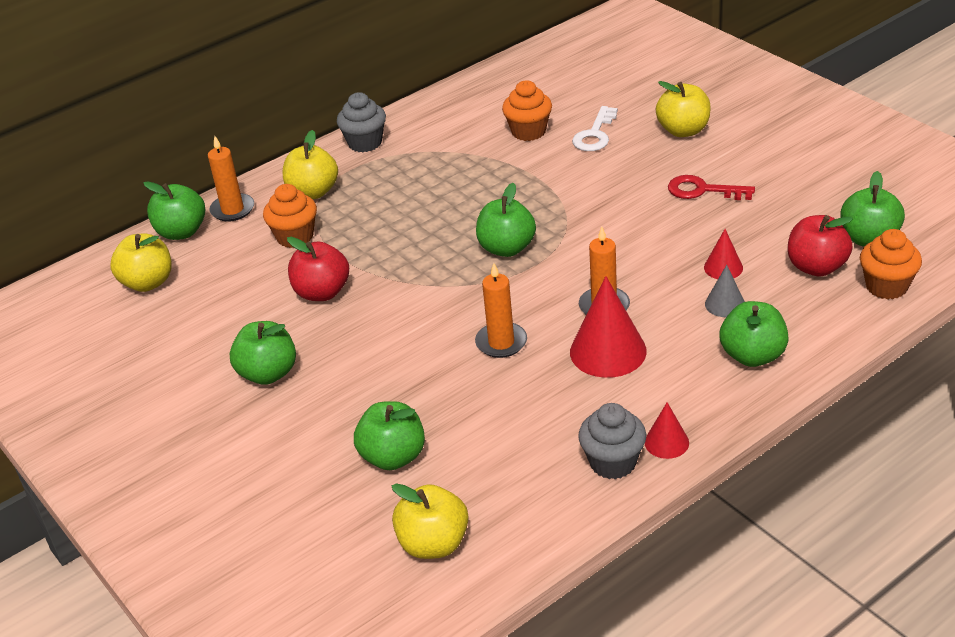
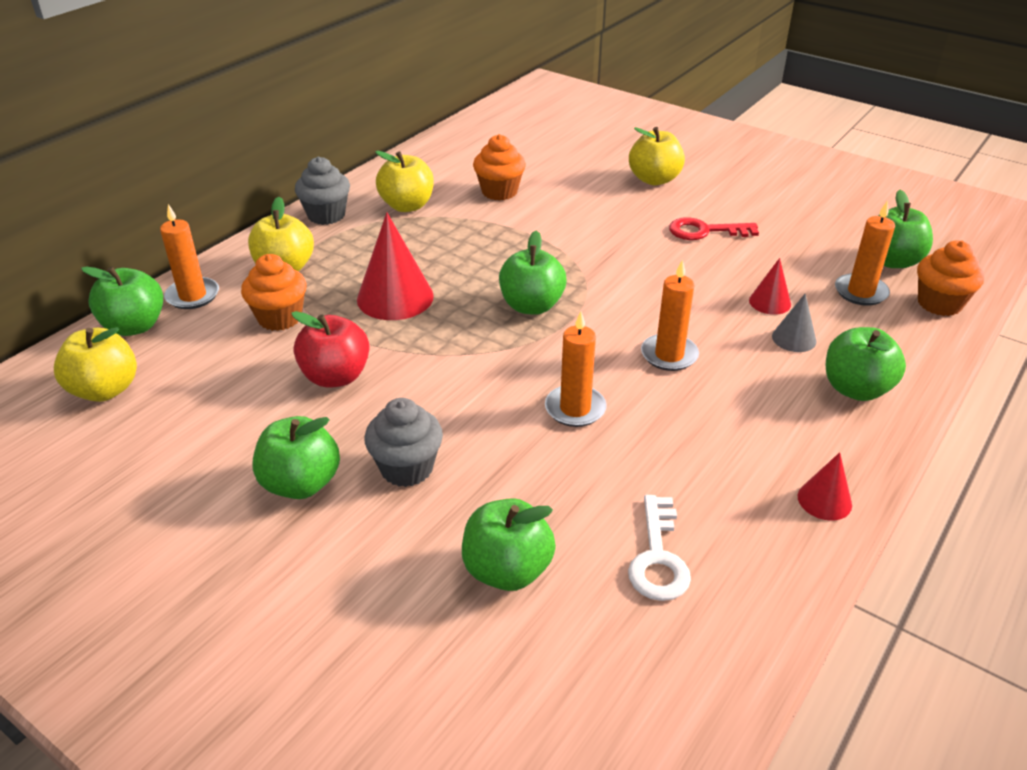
camera: 20 degrees left, 0 degrees up
yellow apple [392,483,469,559] -> yellow apple moved to [375,151,434,212]
red cone [570,276,647,378] -> red cone moved to [357,212,434,320]
white key [572,106,618,151] -> white key moved to [628,495,691,601]
grey cupcake [578,403,646,479] -> grey cupcake moved to [364,398,443,487]
red apple [788,215,853,277] -> orange candle [835,200,895,306]

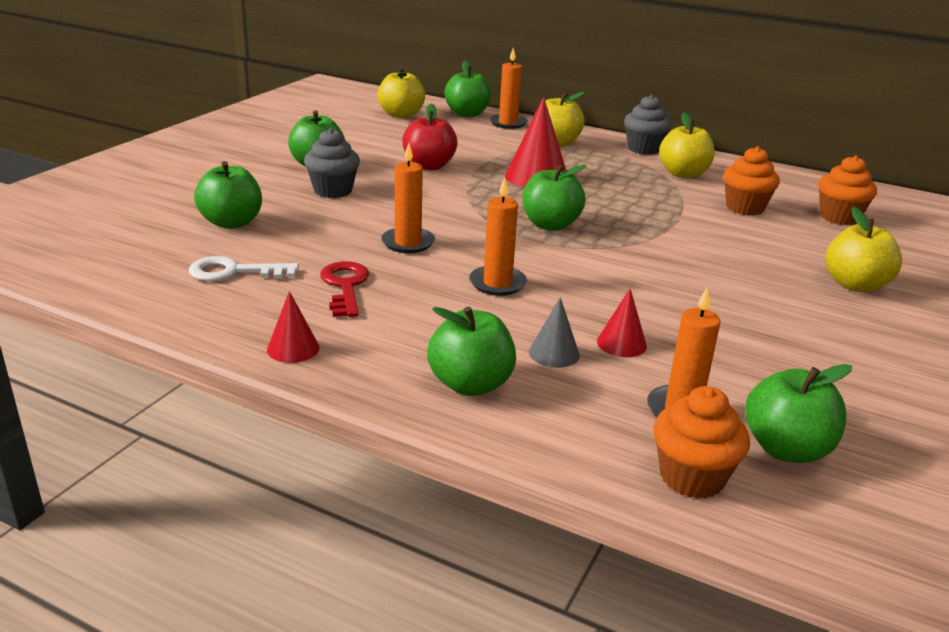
camera: 80 degrees right, 10 degrees down
orange cupcake [241,254,306,331] -> orange cupcake moved to [819,155,877,225]
red key [669,217,759,240] -> red key moved to [320,261,369,317]

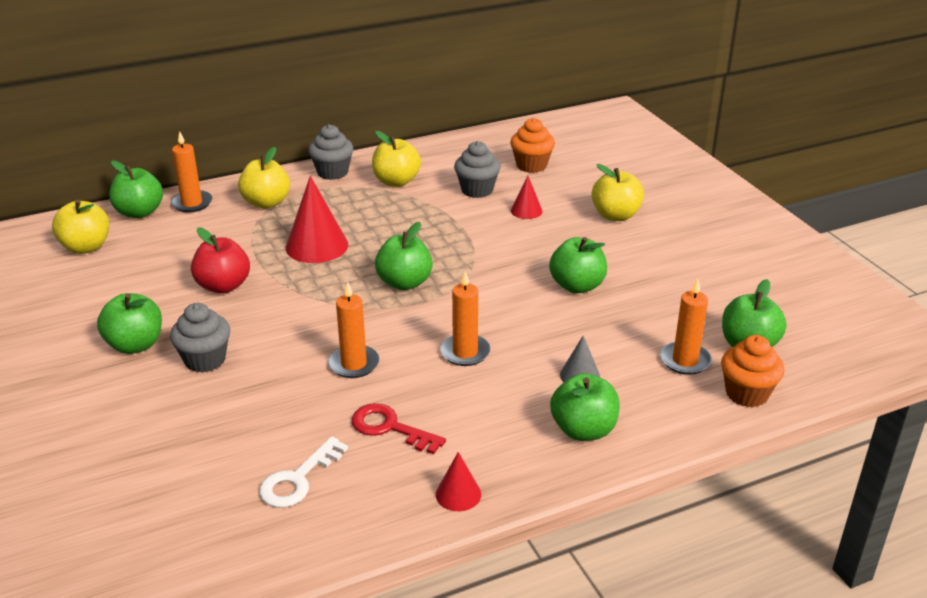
camera: 50 degrees left, 5 degrees up
green apple [194,161,262,229] -> green apple moved to [549,237,607,294]
red cone [597,289,647,357] -> red cone moved to [511,176,543,219]
orange cupcake [723,146,780,215] -> grey cupcake [454,141,501,198]

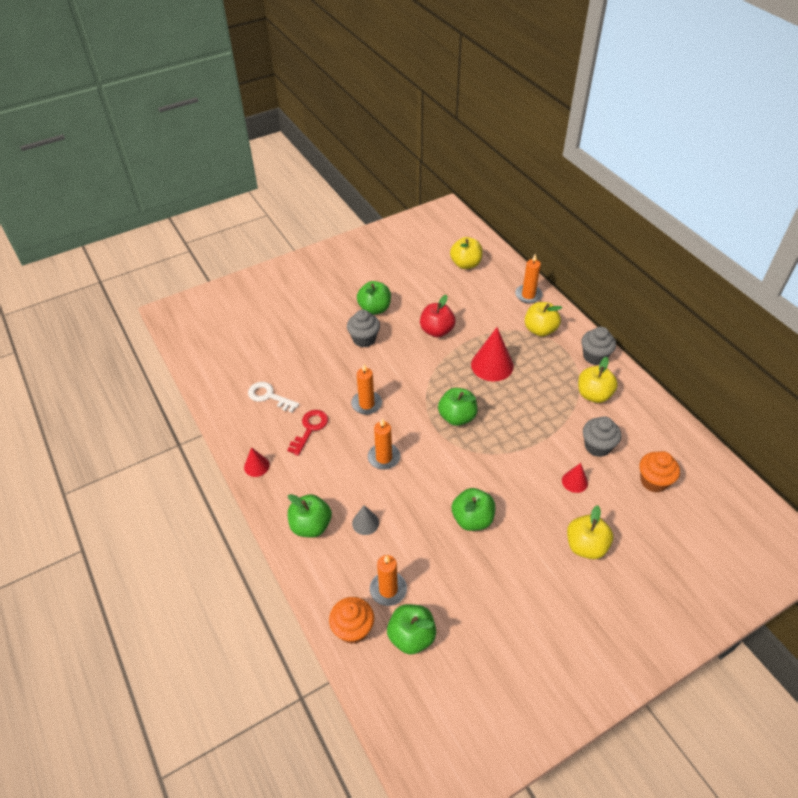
camera: 85 degrees right, 15 degrees up
green apple [109,160,163,218] -> none

